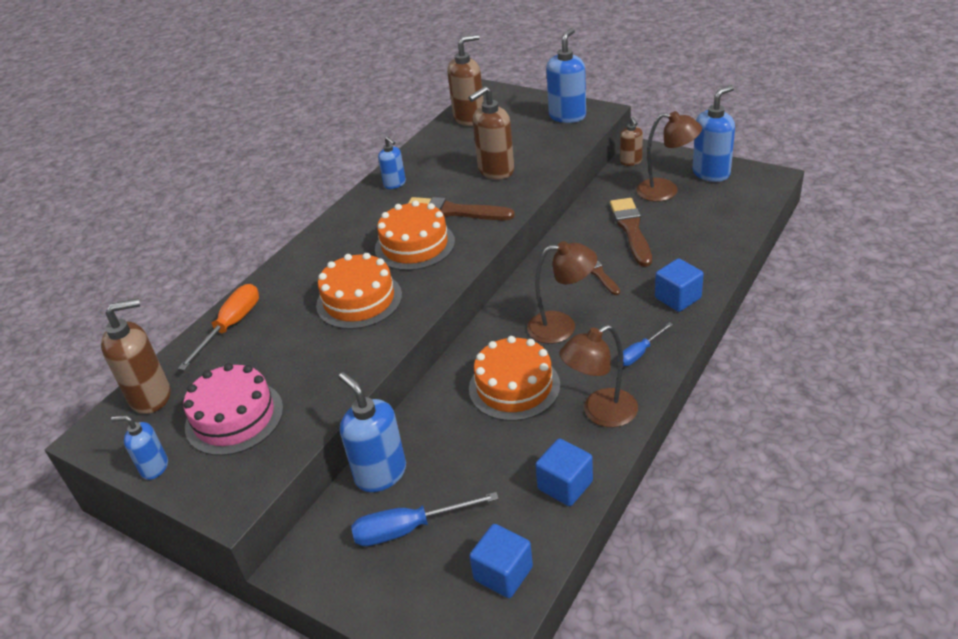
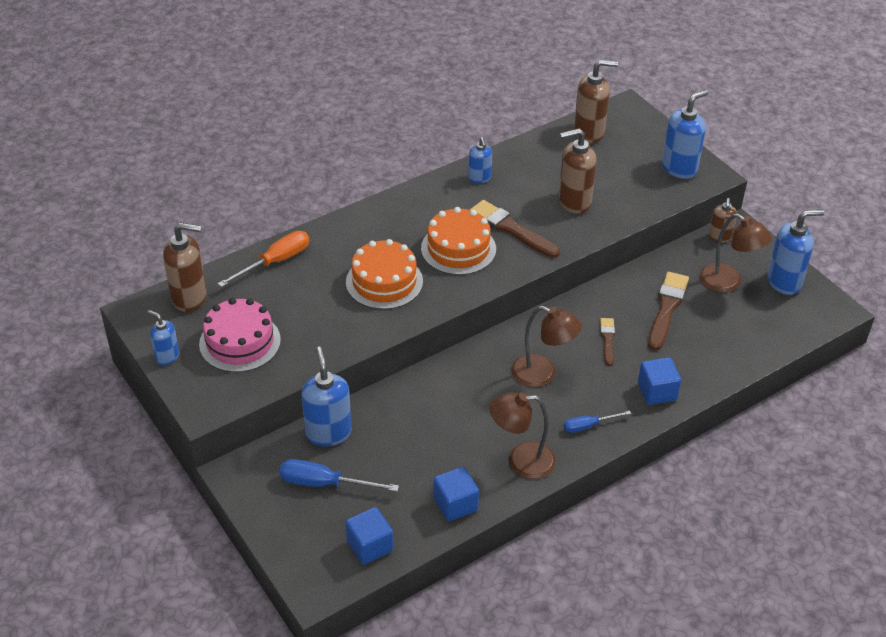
camera: 20 degrees right, 5 degrees up
orange cake [469,336,560,421] -> none

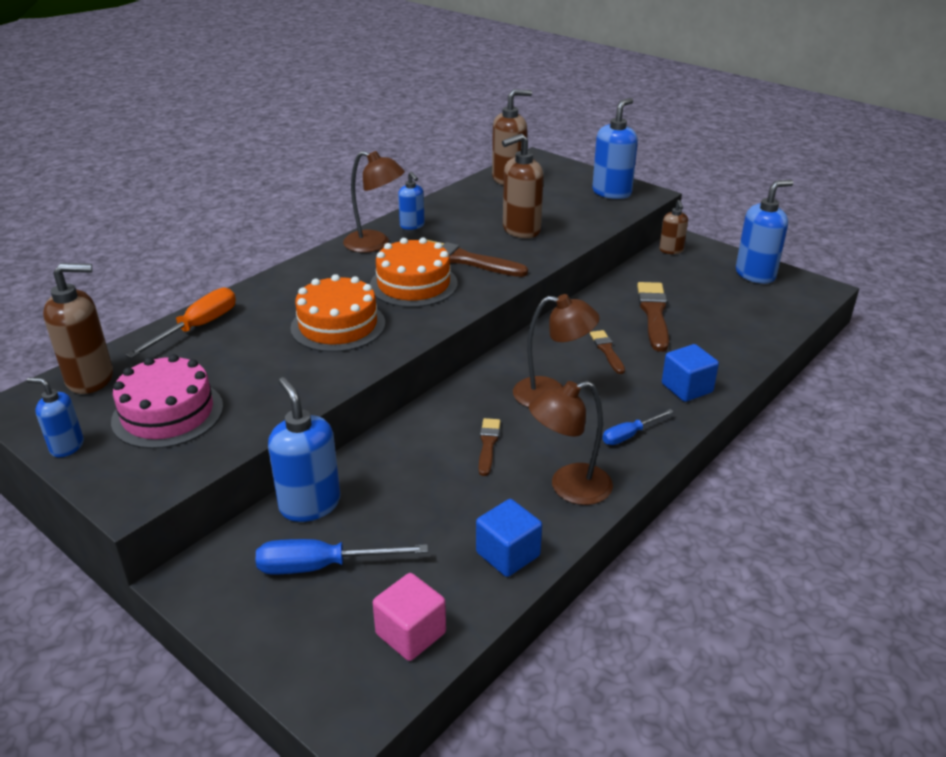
camera: 15 degrees left, 10 degrees down
blue cube [345,507,393,565] -> pink cube [373,573,446,661]
brown lamp [700,214,772,292] -> brown lamp moved to [343,151,405,253]
none -> brown brush [479,418,501,476]

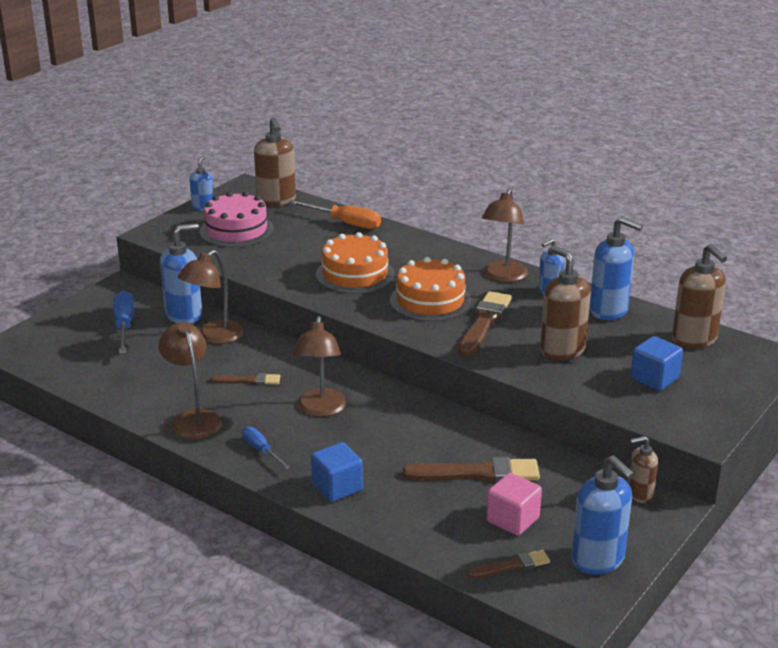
camera: 85 degrees right, 5 degrees down
pink cube [373,573,446,661] -> pink cube moved to [486,473,542,536]
blue cube [476,499,542,577] -> blue cube moved to [630,336,683,391]
brown brush [590,330,625,374] -> brown brush moved to [467,550,550,579]
blue soap dispenser [592,98,638,199] -> blue soap dispenser moved to [589,217,643,320]
none -> brown lamp [178,250,244,344]

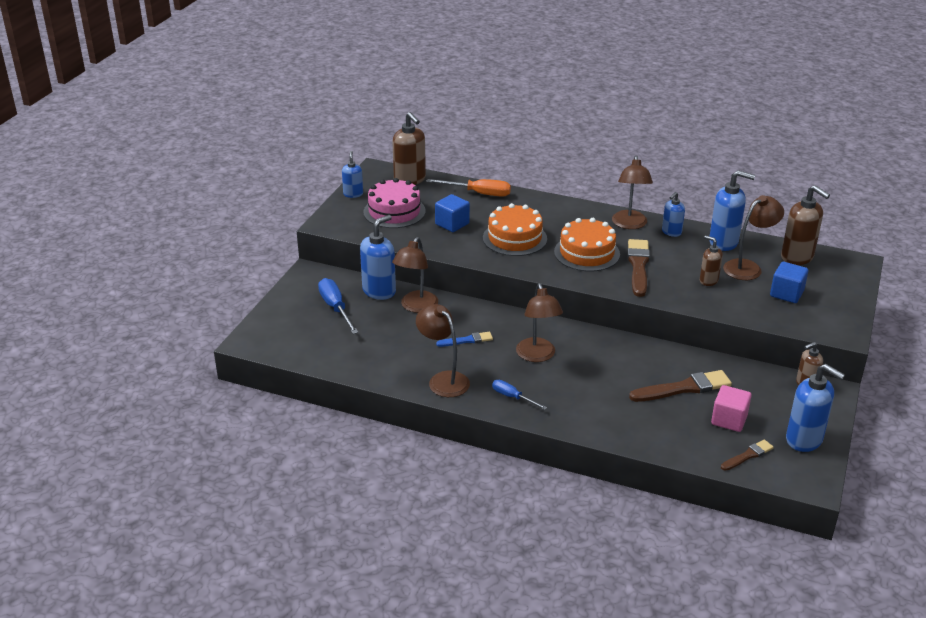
camera: 15 degrees left, 5 degrees up
brown brush [210,373,280,385] -> blue brush [436,332,493,347]
blue cube [311,442,363,502] -> blue cube moved to [435,194,470,232]
brown soap dispenser [540,246,591,360] -> brown soap dispenser [700,236,723,286], size x0.58
none -> brown lamp [723,195,784,280]

